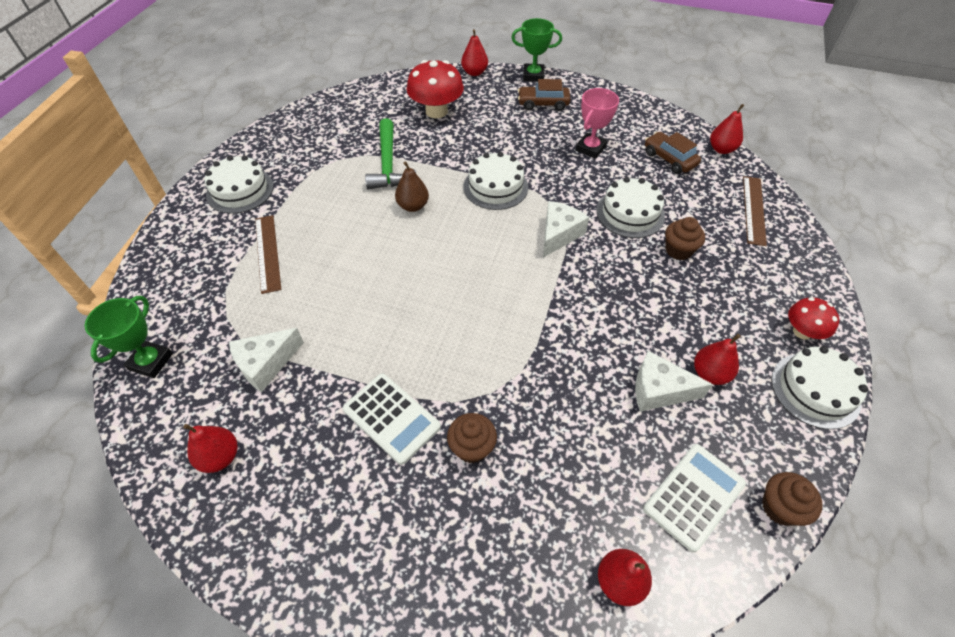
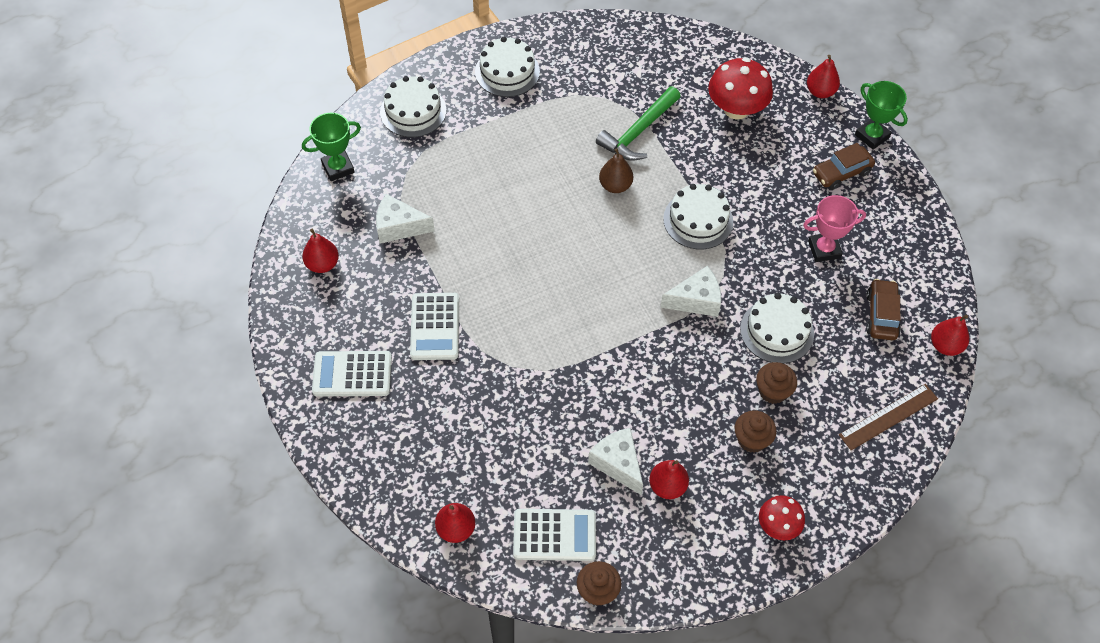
camera: 45 degrees right, 5 degrees up
brown ruler [255,215,281,294] -> none
brown cupcake [447,413,497,463] -> brown cupcake moved to [735,410,777,453]
brown car [518,79,571,111] -> brown car turned 75 degrees counterclockwise [813,143,875,190]
white cake [771,346,868,429] -> white cake moved to [380,76,446,137]
none -> white calculator [312,351,392,396]

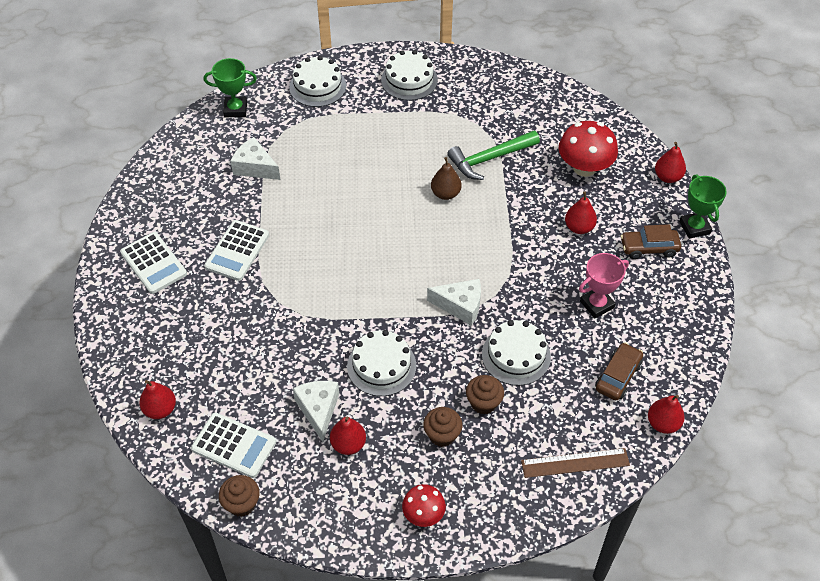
camera: 25 degrees right, 5 degrees down
red pear [302,229,339,273] -> red pear moved to [565,191,597,234]
white calculator [312,351,392,396] -> white calculator turned 150 degrees counterclockwise [120,232,187,294]
white cake [663,184,733,249] -> white cake moved to [347,330,416,396]
pink trophy [803,195,866,262] -> pink trophy turned 45 degrees counterclockwise [579,253,629,318]

